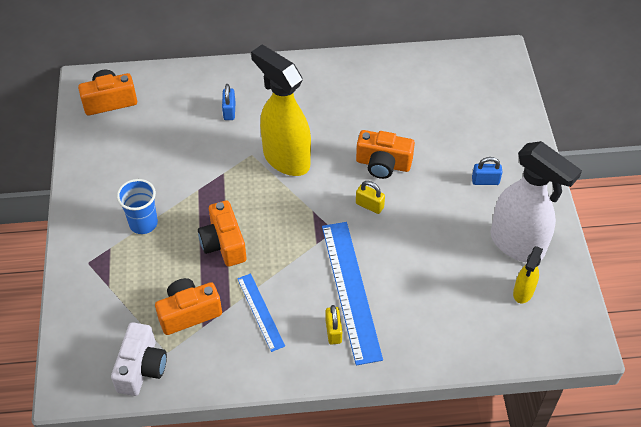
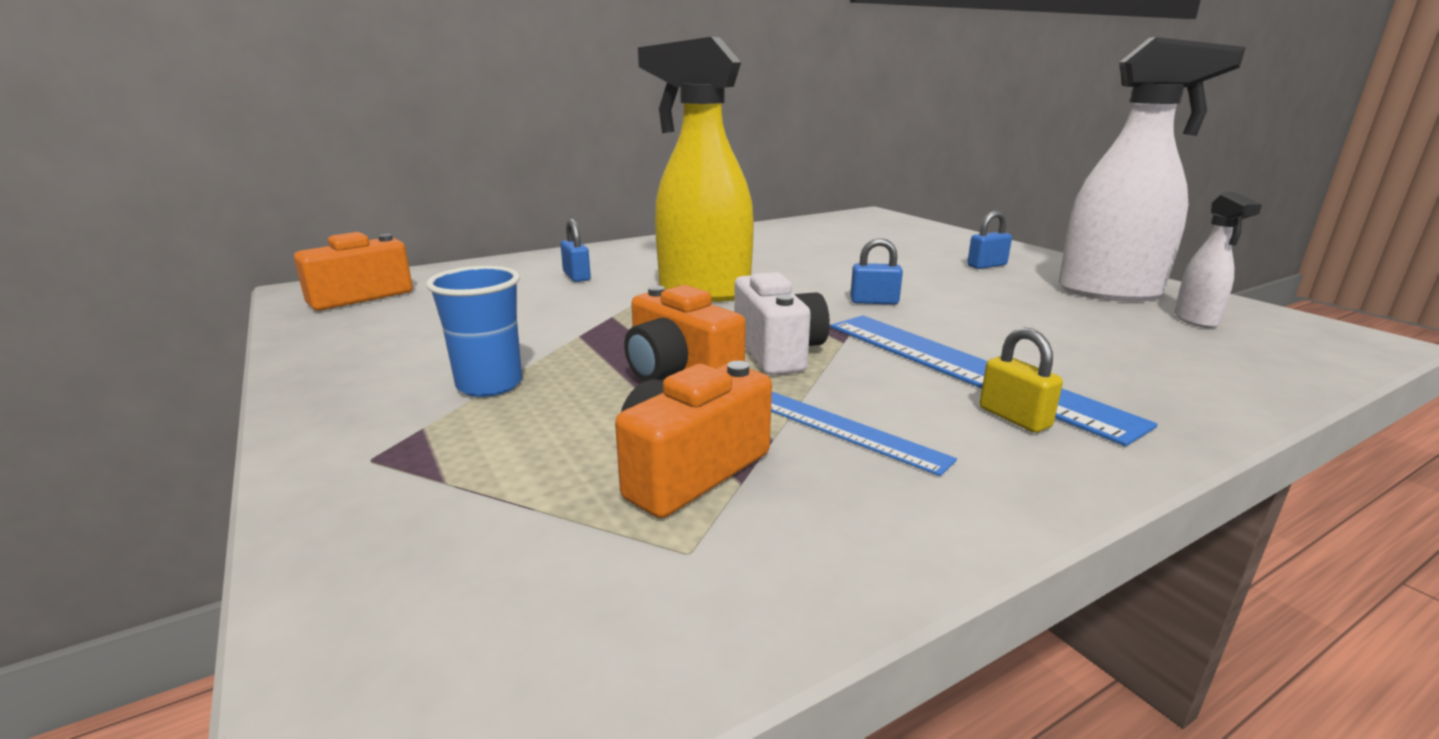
camera: 25 degrees left, 30 degrees down
white camera [111,322,167,396] -> white camera moved to [734,272,830,375]
orange camera [356,130,415,179] -> none
yellow padlock [356,181,385,214] -> blue padlock [850,238,903,304]
yellow spray bottle [513,246,543,303] -> white spray bottle [1174,192,1262,328]

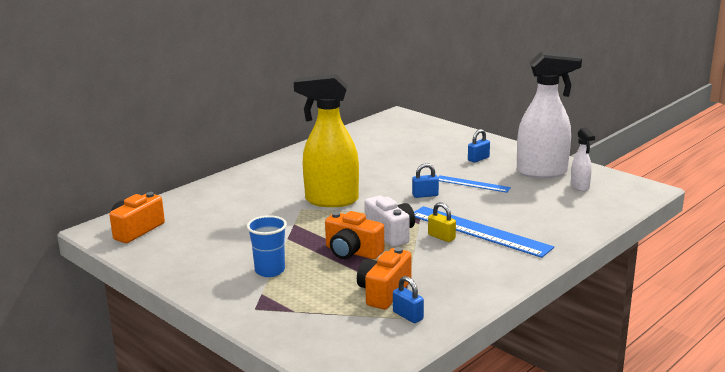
camera: 15 degrees left, 0 degrees up
blue padlock [561,219,591,282] -> blue padlock moved to [393,276,424,323]
blue ruler [771,392,957,476] -> blue ruler moved to [438,175,511,193]
yellow padlock [980,328,1063,433] -> yellow padlock moved to [428,202,456,242]

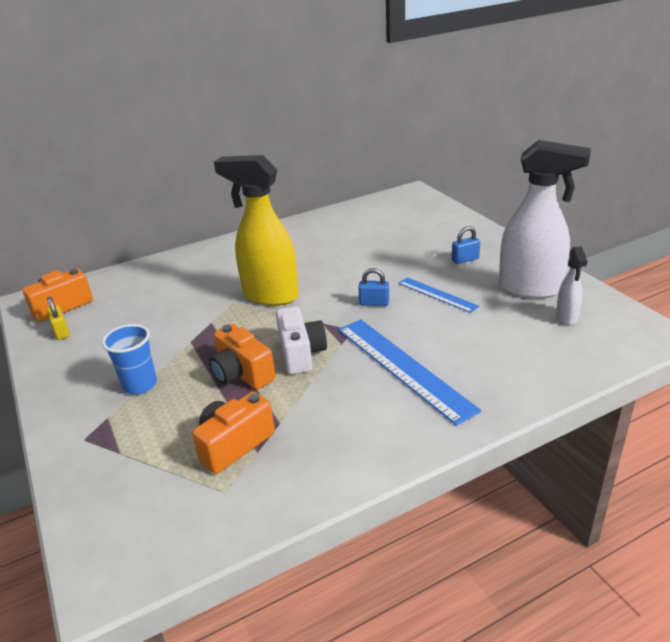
camera: 20 degrees right, 10 degrees up
blue padlock [393,276,424,323] -> none
yellow padlock [428,202,456,242] -> yellow padlock moved to [46,296,70,340]

